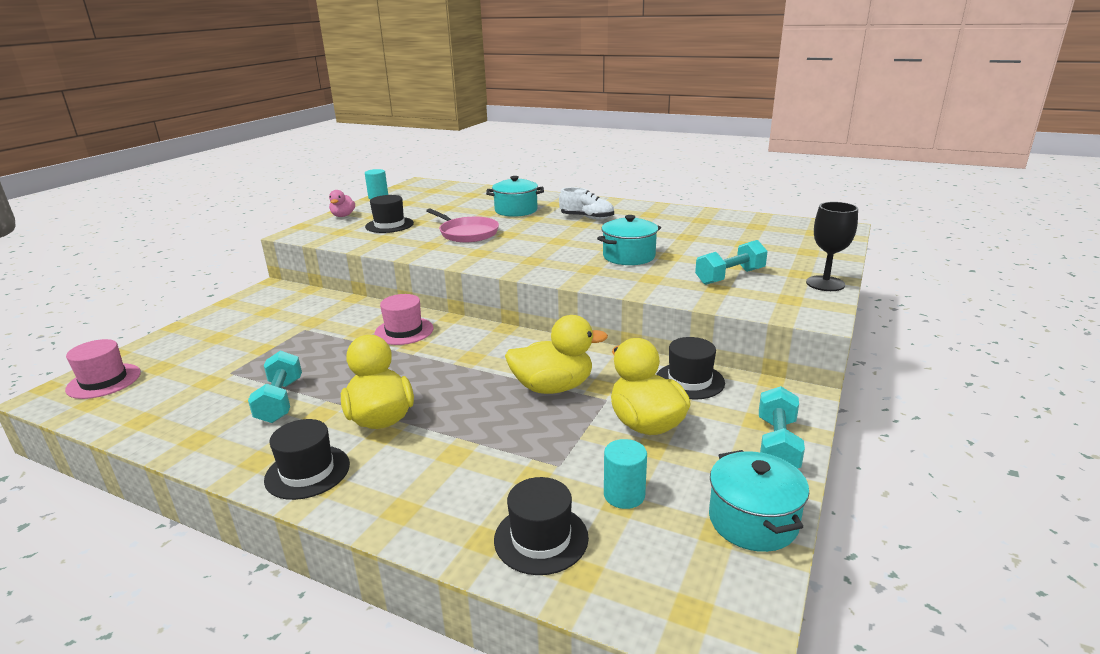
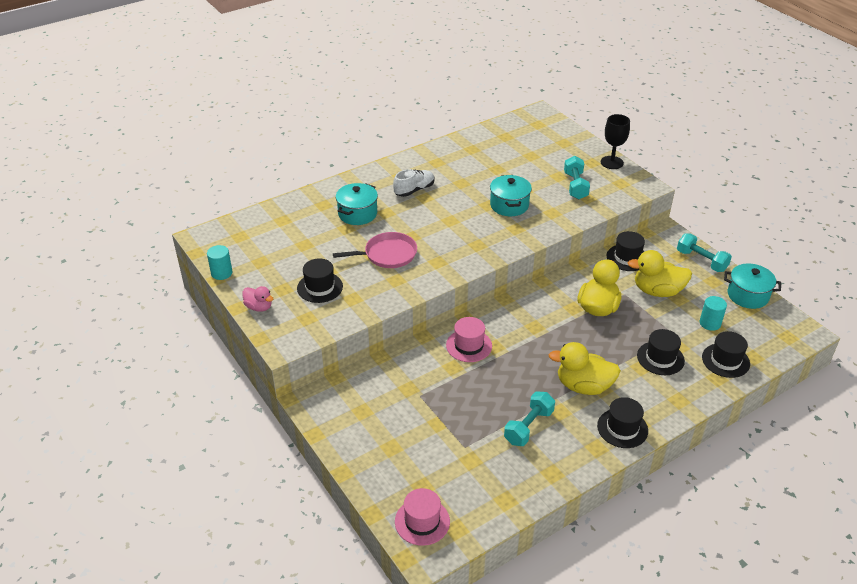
camera: 60 degrees left, 15 degrees up
turquoise dumbbell [248,350,302,423] -> turquoise dumbbell turned 75 degrees counterclockwise [504,392,555,446]
none -> black hat [637,329,685,375]

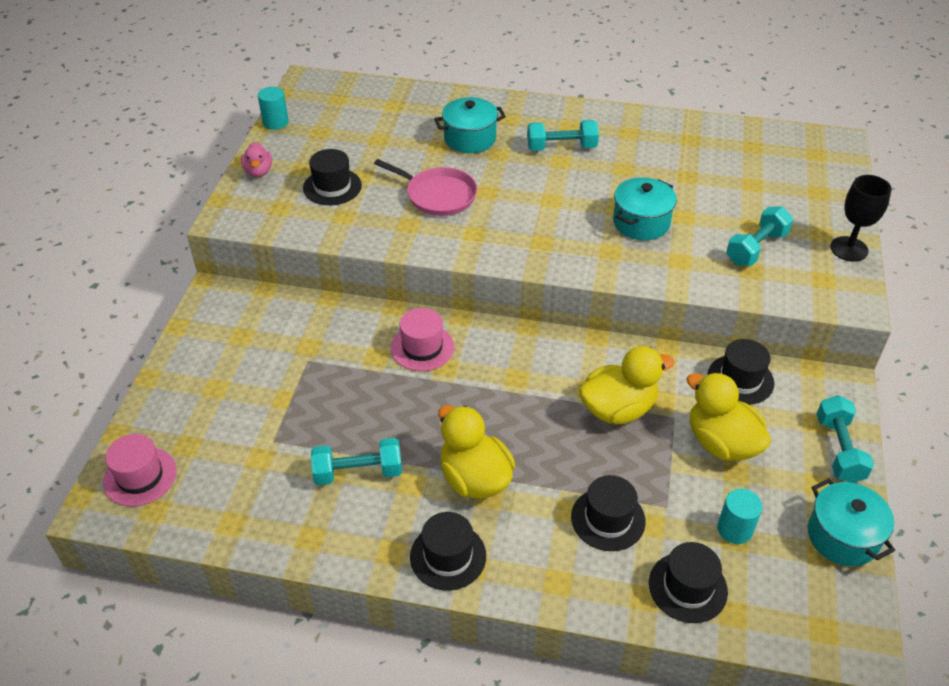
camera: 45 degrees right, 5 degrees up
white shoe [393,169,435,197] -> turquoise dumbbell [527,120,599,151]

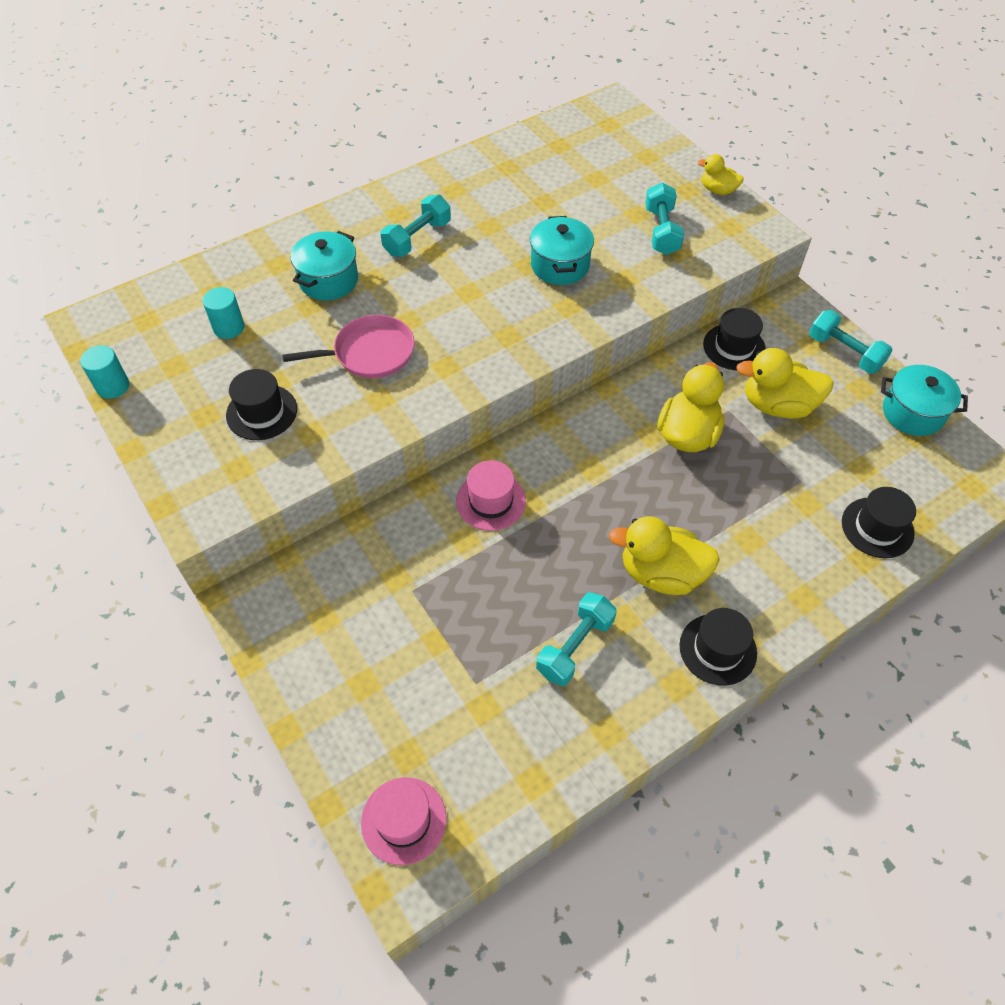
camera: 45 degrees left, 10 degrees up
pink duck [241,142,272,177] -> none
black hat [571,475,646,551] -> none
turquoise cylinder [717,489,763,544] -> turquoise cylinder moved to [202,287,245,339]
black goblet [830,175,892,262] -> yellow duck [698,154,744,195]

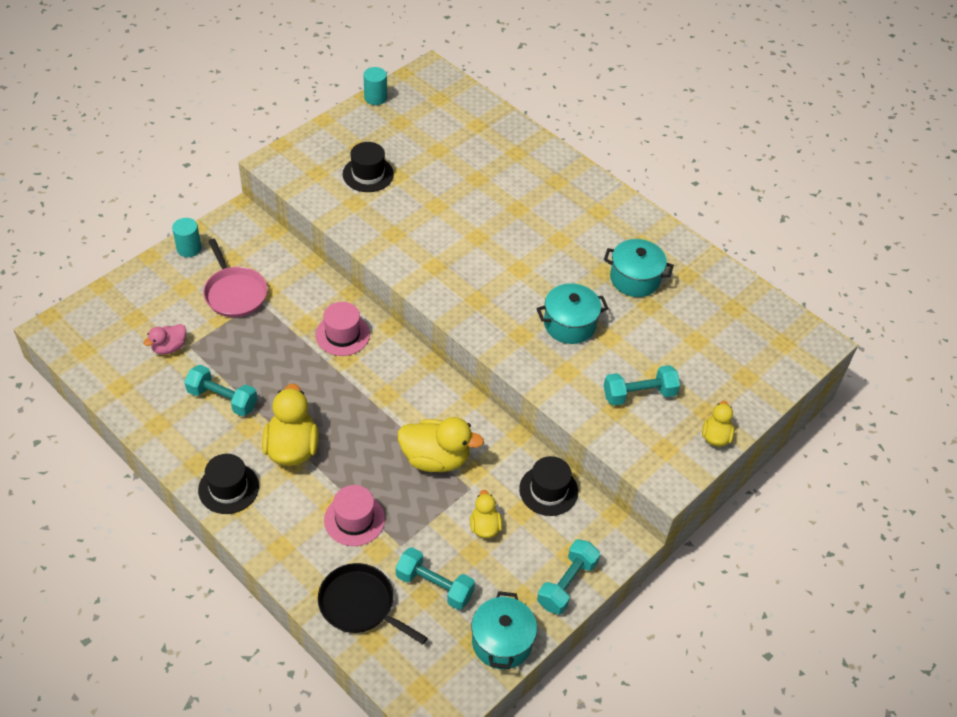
camera: 75 degrees right, 5 degrees down
turquoise cylinder [202,287,245,339] -> turquoise cylinder moved to [172,218,201,257]
pink pan [282,315,415,378] -> pink pan moved to [203,239,268,317]
turquoise pot [291,231,358,300] -> turquoise pot moved to [604,239,674,297]
pink hat [361,777,447,865] -> pink hat moved to [324,485,385,546]
turquoise dumbbell [380,195,451,257] -> turquoise dumbbell moved to [396,547,475,610]
yellow duck [736,348,834,419] -> yellow duck [470,490,502,538], size x0.56
black hat [842,487,916,558] -> black pan [318,563,427,644]
none -> pink duck [143,324,186,355]

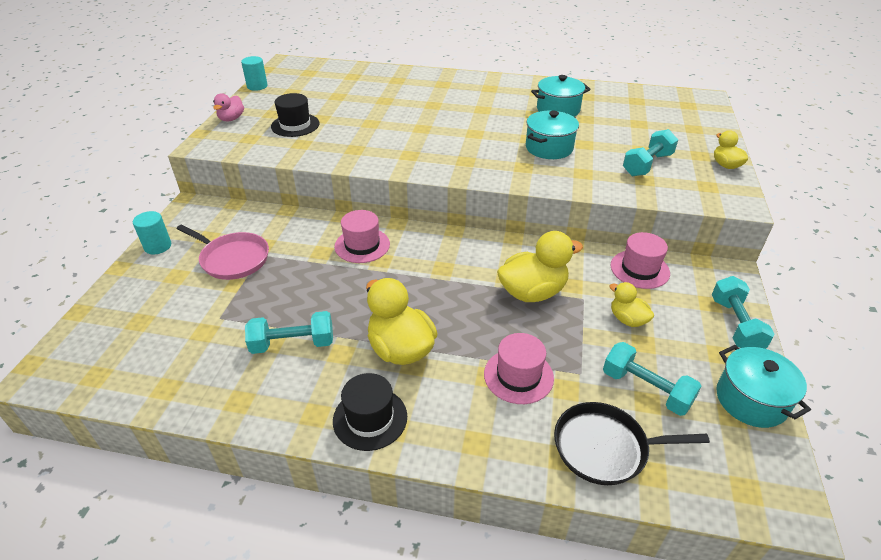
camera: 30 degrees left, 10 degrees down
pink duck [143,324,186,355] -> pink duck moved to [213,93,244,122]
turquoise dumbbell [396,547,475,610] -> turquoise dumbbell turned 45 degrees clockwise [603,342,702,416]
black hat [519,456,578,516] -> pink hat [611,232,670,289]

